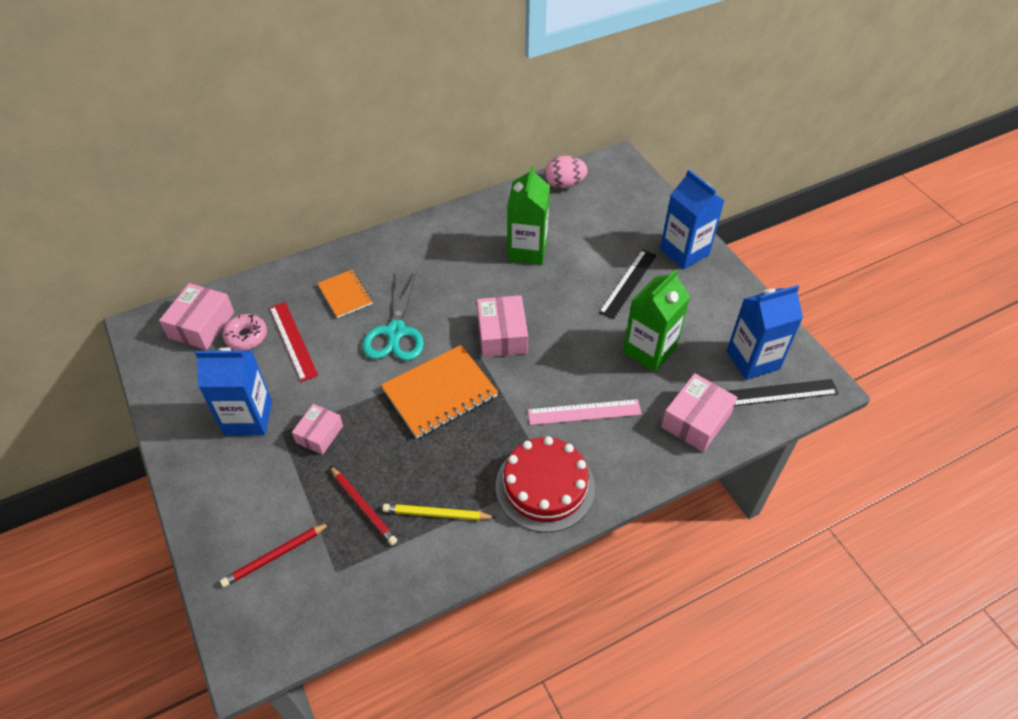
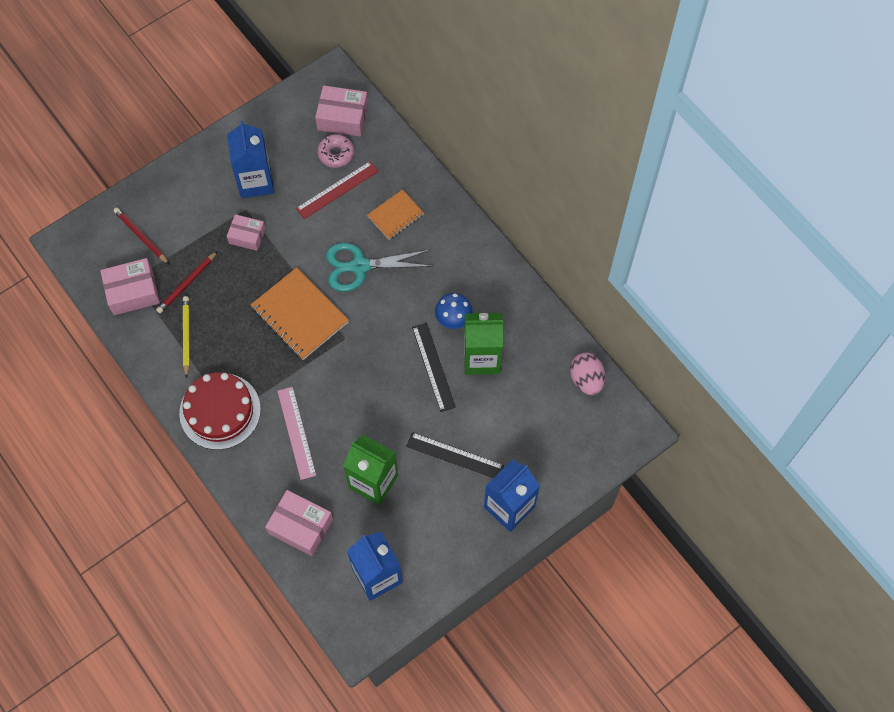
camera: 80 degrees right, 15 degrees up
pink box [477,295,528,358] -> pink box moved to [100,258,160,315]
black ruler [728,379,839,406] -> black ruler moved to [412,323,456,412]
none -> blue mushroom [435,293,473,329]

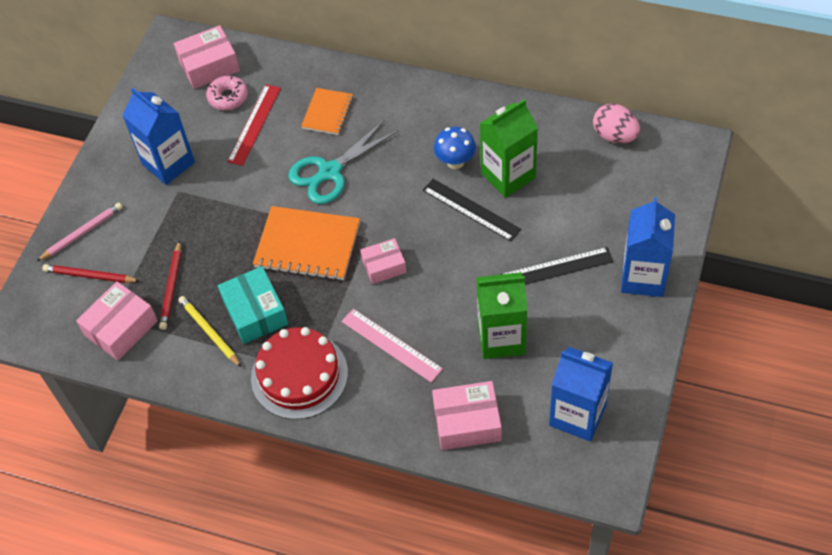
camera: 30 degrees left, 10 degrees down
pink box [227,214,266,251] -> pink box moved to [360,238,407,284]
none -> pink pencil [37,203,123,261]
none -> turquoise box [218,266,288,344]

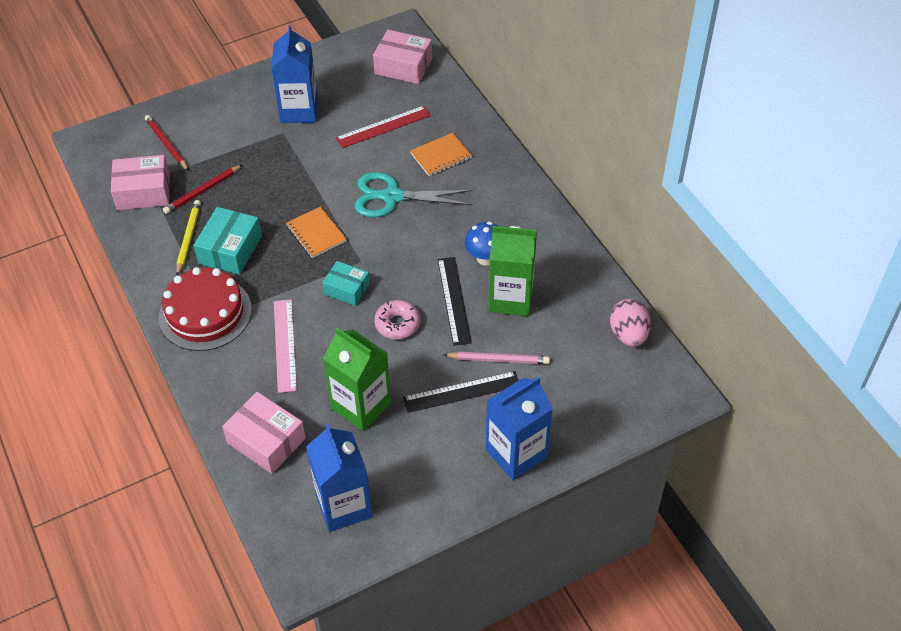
camera: 40 degrees right, 5 degrees down
pink pencil [37,203,123,261] -> pink pencil moved to [444,352,550,364]
pink donut [206,76,248,111] -> pink donut moved to [374,300,420,339]
orange notebook [253,206,360,281] -> orange notebook [286,206,347,258], size x0.59
pink box [360,238,407,284] -> turquoise box [322,261,370,306]
black ruler [500,247,613,285] -> black ruler turned 45 degrees counterclockwise [403,371,519,413]

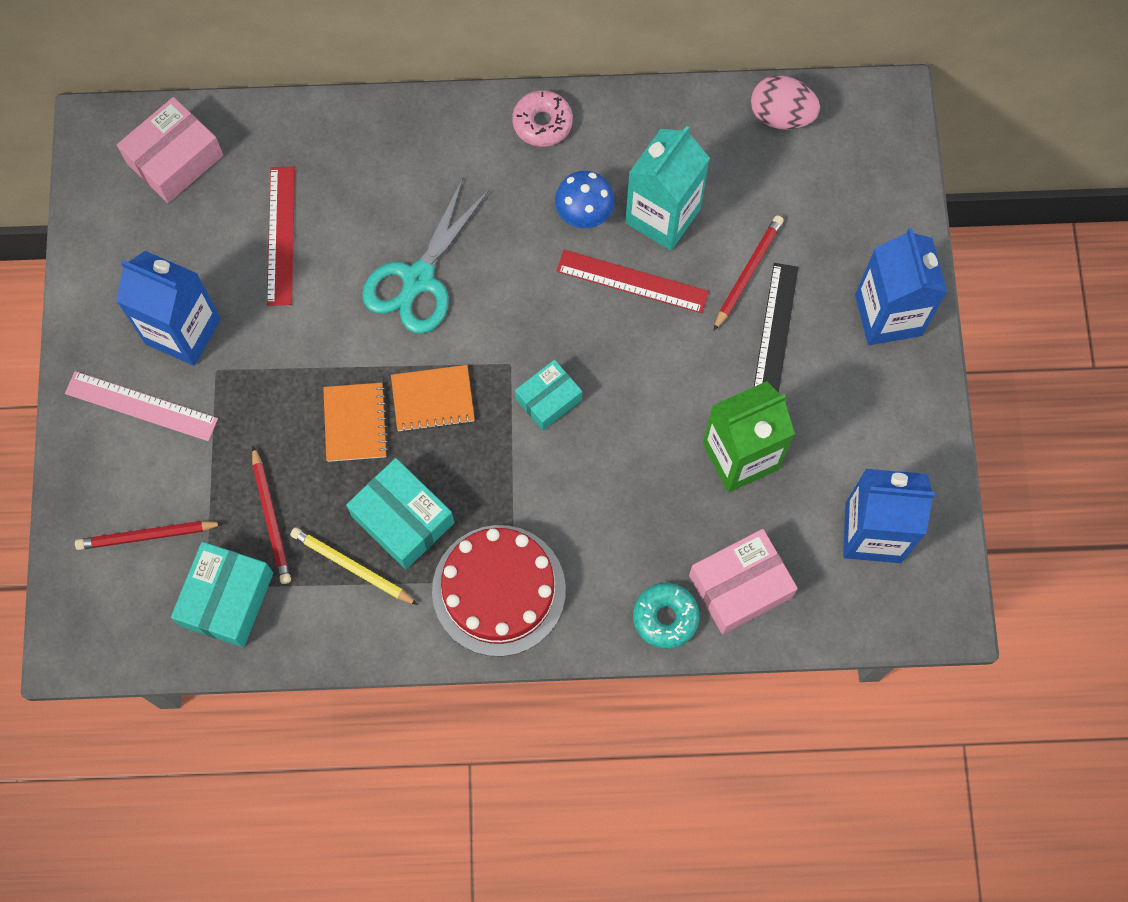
camera: 65 degrees left, 20 degrees up
pink box [111,155,170,210] -> turquoise box [171,542,273,648]
pink ruler [274,299,297,393] -> pink ruler moved to [65,371,218,441]
pink donut [374,300,420,339] -> pink donut moved to [512,90,573,147]
orange notebook [410,133,472,176] -> orange notebook moved to [323,383,388,462]
black ruler [438,257,472,346] -> red ruler [557,250,709,313]
pink pencil [444,352,550,364] -> red pencil [714,215,784,331]
green carton [489,226,537,316] -> turquoise carton [625,126,710,251]
none -> turquoise donut [633,583,699,649]

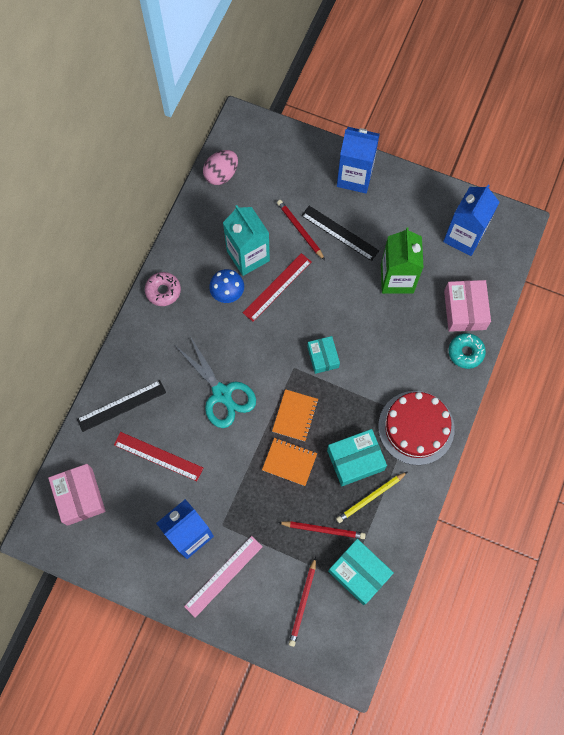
camera: 65 degrees left, 0 degrees up
none -> black ruler [77,380,166,432]

